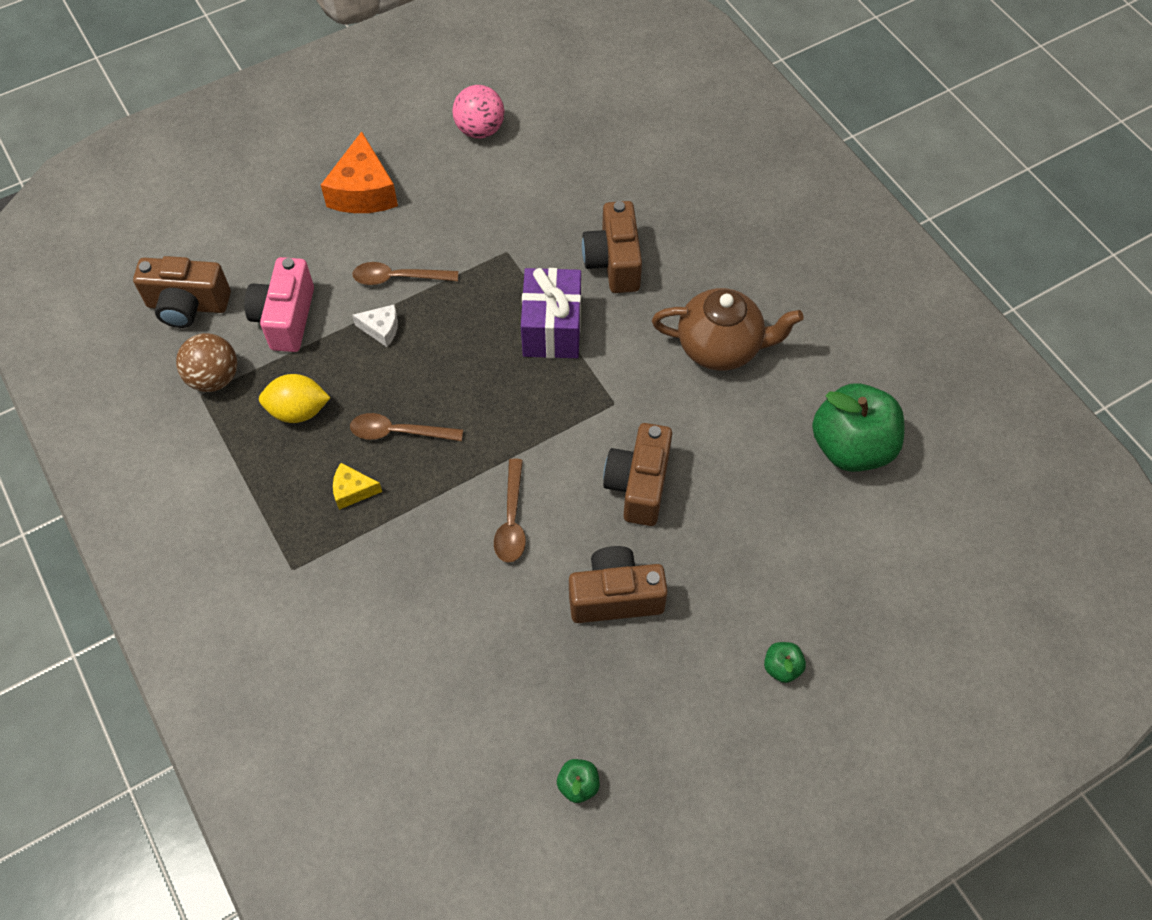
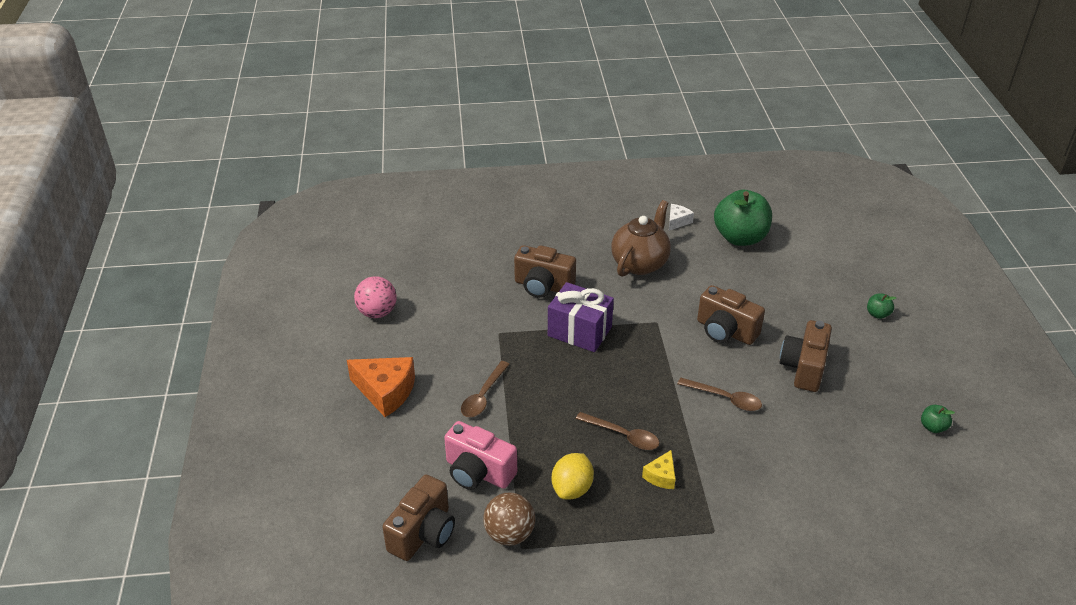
camera: 65 degrees left, 20 degrees down
brown spoon [350,413,463,441] -> brown spoon turned 90 degrees counterclockwise [576,412,659,450]
white cheese [352,305,398,347] -> white cheese moved to [669,204,694,231]

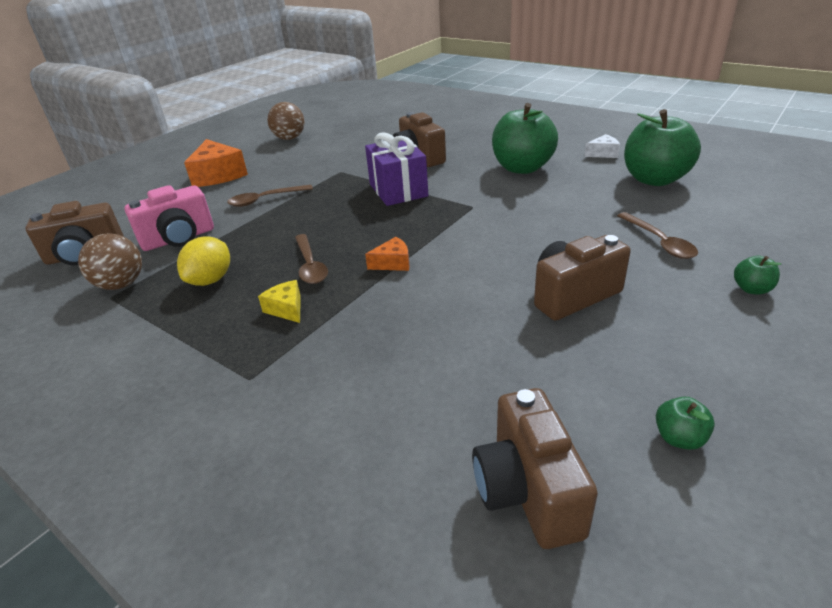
camera: 45 degrees right, 5 degrees down
pink ball [354,276,397,318] -> brown ball [267,102,305,140]
pink camera [444,421,517,490] -> pink camera turned 105 degrees counterclockwise [124,185,214,251]
yellow lemon [552,453,594,499] -> yellow lemon turned 45 degrees counterclockwise [177,236,230,286]
brown teapot [611,200,671,277] -> green apple [492,103,558,174]
yellow cheese [642,450,676,489] -> yellow cheese turned 75 degrees clockwise [258,280,301,323]
brown spoon [677,378,762,411] -> brown spoon moved to [617,212,698,259]
brown camera [697,285,765,345] -> brown camera moved to [472,388,598,549]
none -> orange cheese [365,237,410,271]

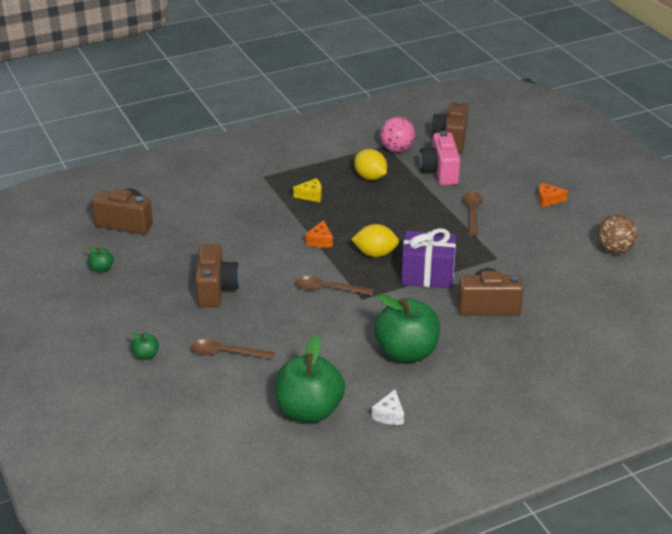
camera: 115 degrees right, 0 degrees up
brown ball [78,233,142,290] -> pink ball [380,117,415,152]
orange cheese [184,139,248,187] -> orange cheese [538,183,568,207], size x0.52
brown spoon [295,234,328,284] -> brown spoon moved to [295,276,374,295]
none -> yellow lemon [351,224,399,257]

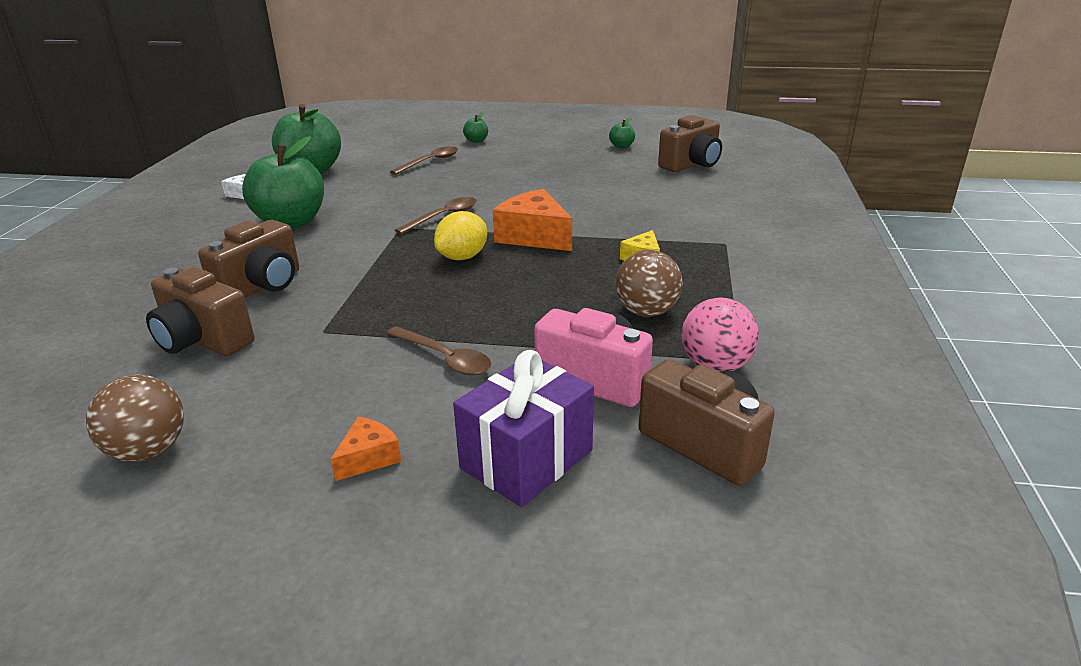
camera: 125 degrees right, 5 degrees down
brown camera [195,244,240,307] -> brown camera moved to [146,267,254,356]
orange cheese [306,220,333,248] -> orange cheese [493,189,572,251], size x1.92
yellow lemon [354,149,387,180] -> brown ball [615,250,683,317]
purple gift [401,228,456,288] -> purple gift moved to [453,350,594,507]

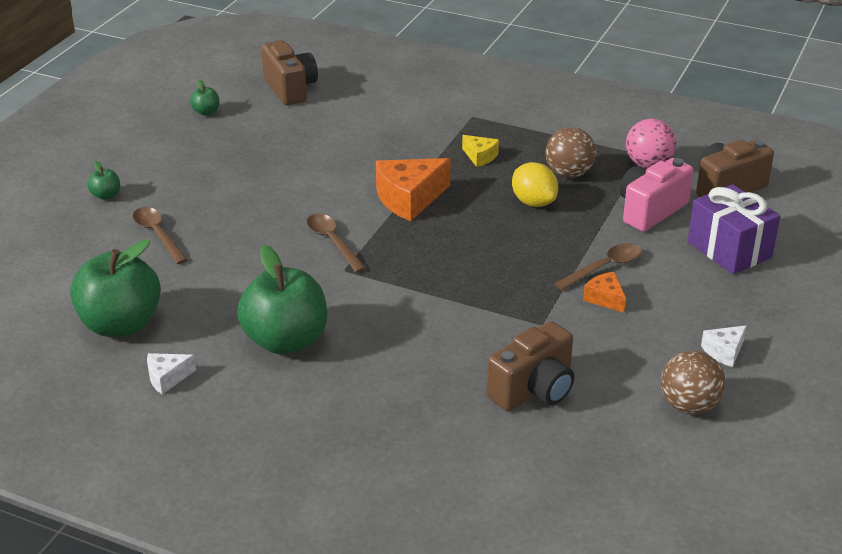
camera: 75 degrees left, 5 degrees up
brown camera [198,220,299,297] -> none
orange cheese [331,417,401,481] -> orange cheese moved to [583,272,626,313]
yellow lemon [434,211,487,260] -> yellow lemon moved to [512,162,558,207]
none -> white cheese [701,325,747,367]

